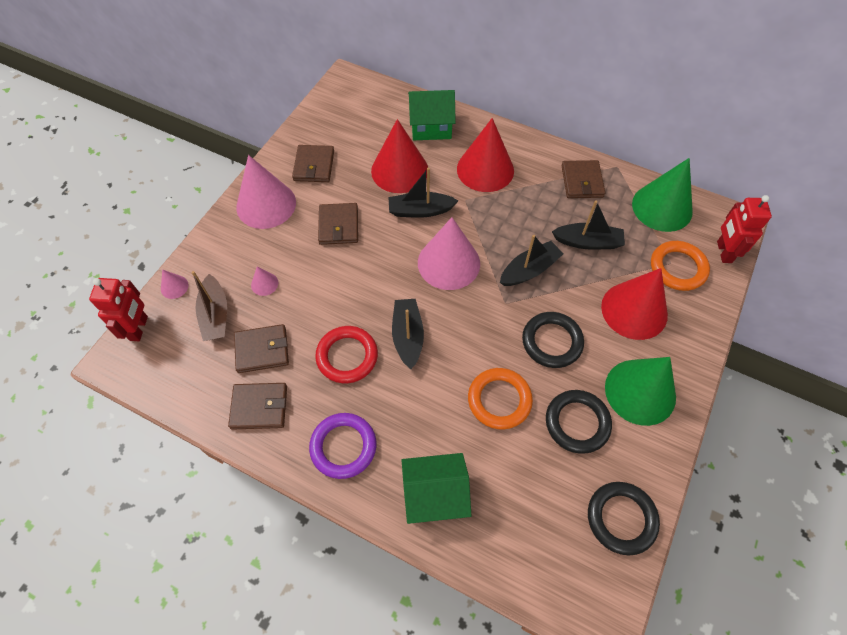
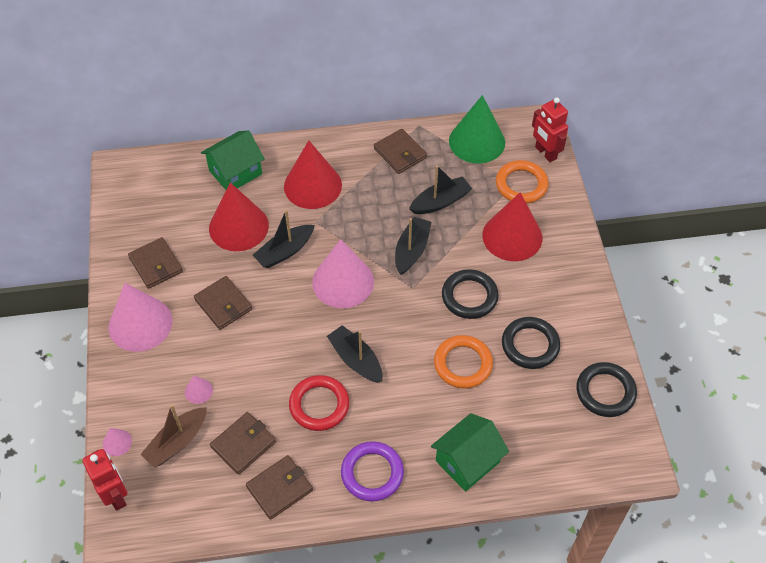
camera: 35 degrees left, 5 degrees down
brown boat [191,271,227,341] -> brown boat turned 90 degrees clockwise [140,404,207,468]
green cone [605,357,676,426] -> none

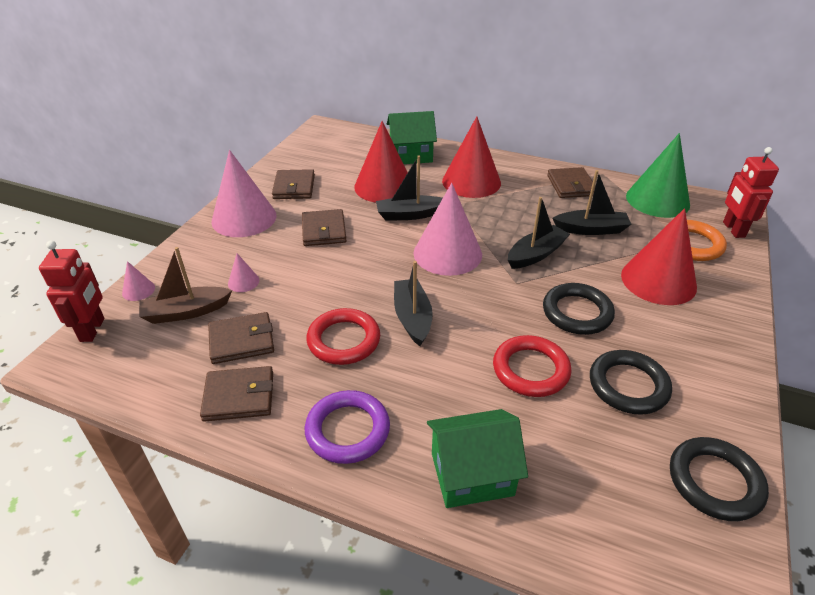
camera: 30 degrees right, 15 degrees down
orange ring [434,335,493,388] -> red ring [493,335,572,397]

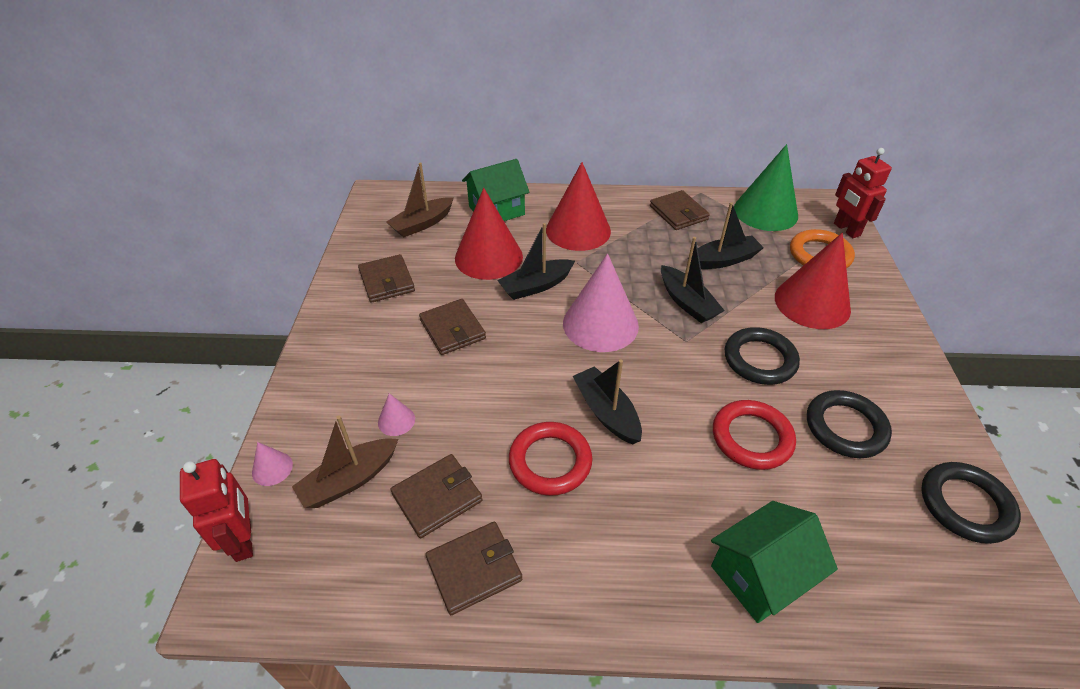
camera: 20 degrees left, 5 degrees up
pink cone [212,150,276,237] -> none
purple ring [305,390,390,464] -> none
black boat [508,197,570,269] -> black boat turned 120 degrees clockwise [661,237,725,323]
none -> brown boat [386,162,454,238]

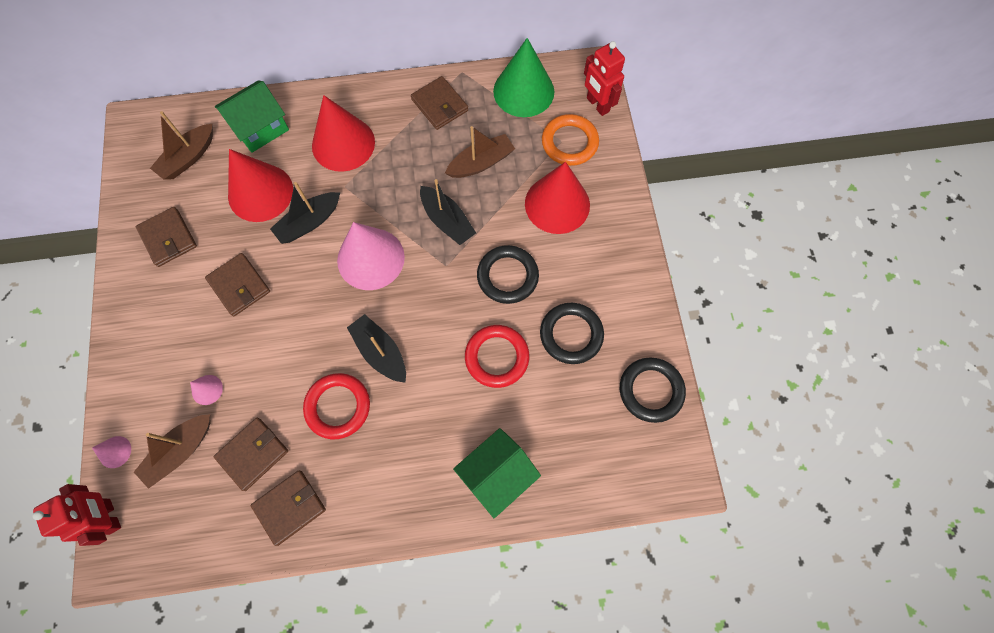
camera: 10 degrees left, 25 degrees up
black boat [688,202,764,269] -> brown boat [445,126,515,178]

